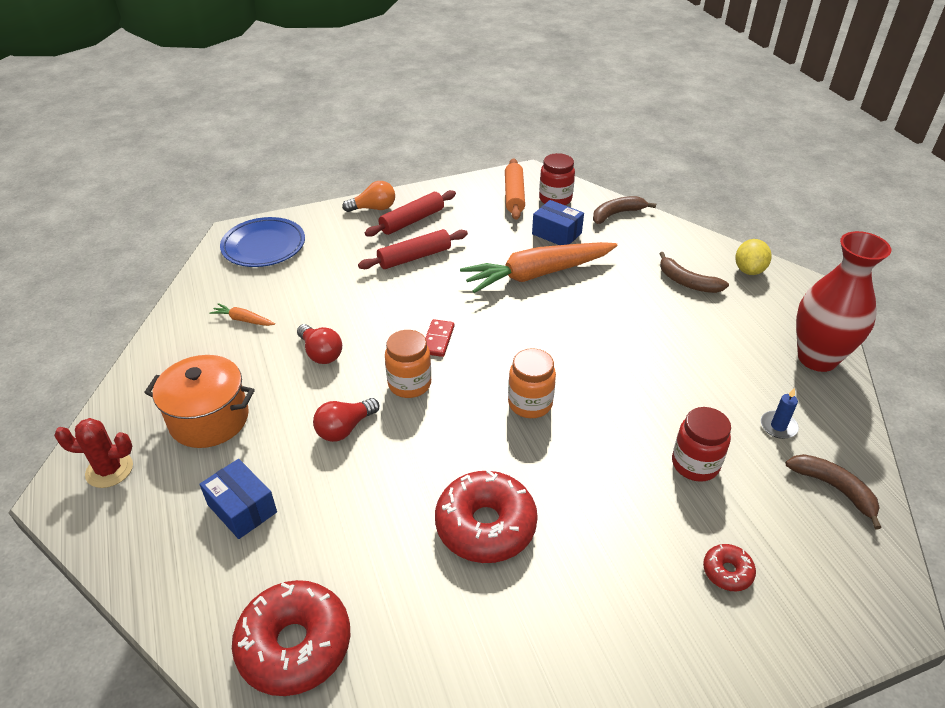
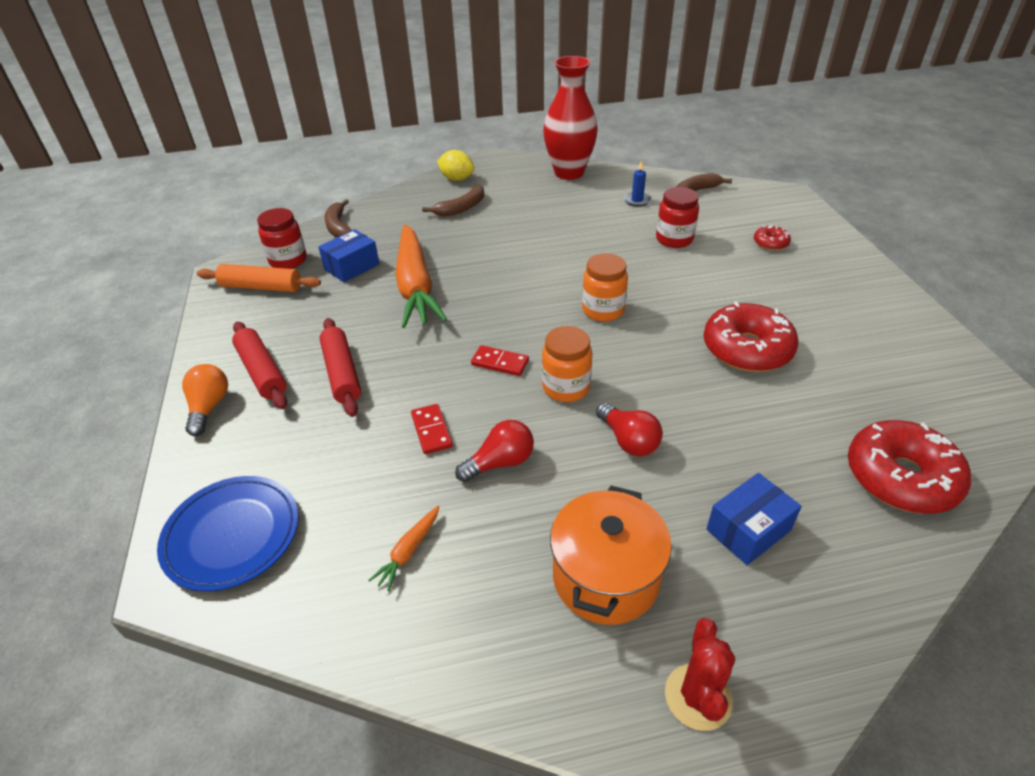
camera: 80 degrees left, 0 degrees up
none -> red domino [411,404,453,454]

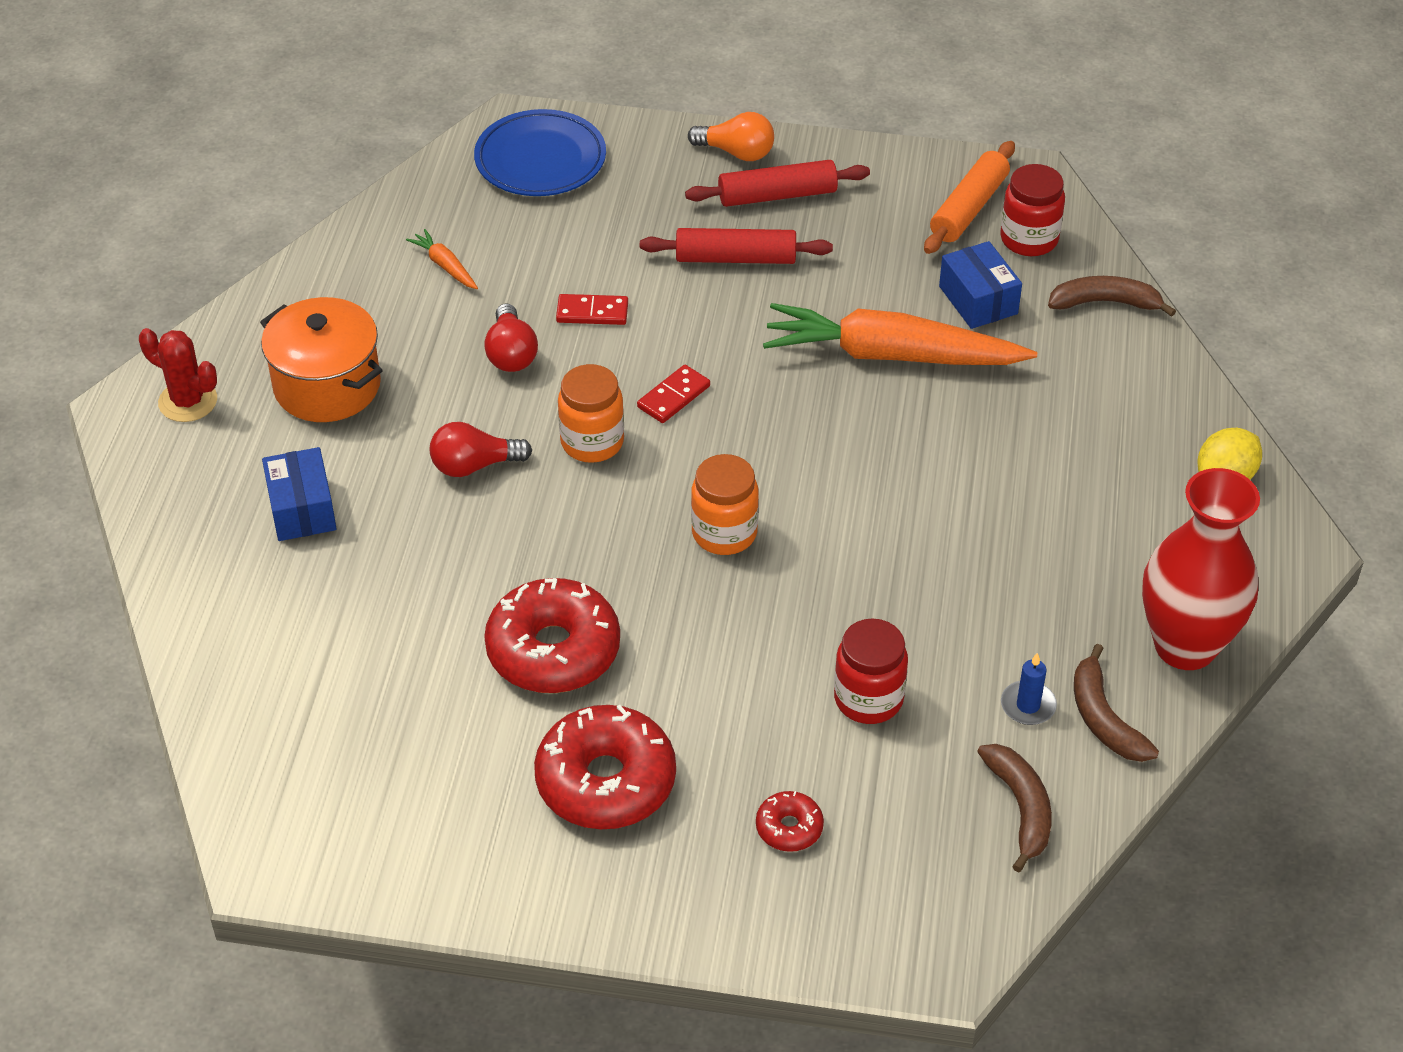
camera: 110 degrees right, 5 degrees up
brown banana [422,185,484,217] -> brown banana moved to [1074,644,1159,762]
red donut [848,420,971,514] -> red donut moved to [534,705,676,829]

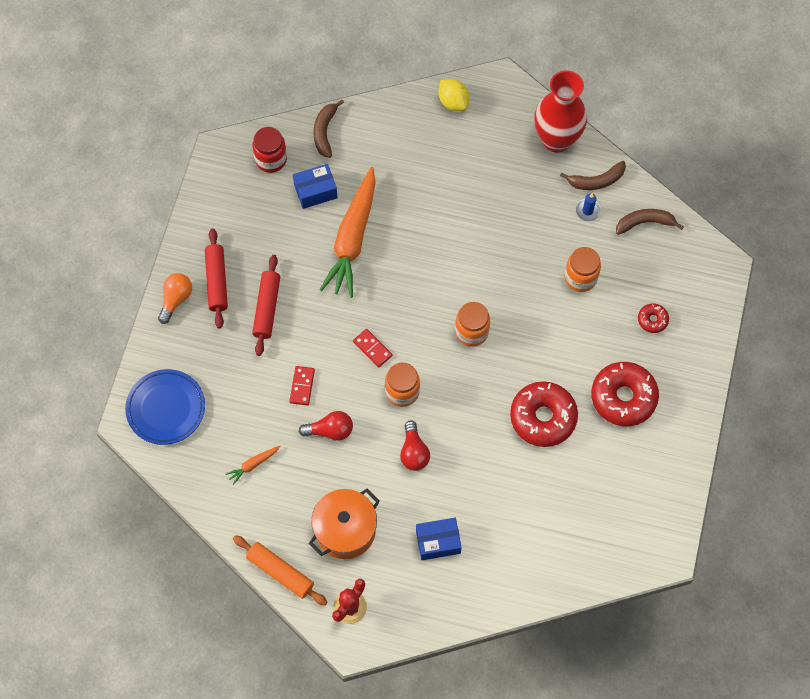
camera: 85 degrees left, 20 degrees up
red jar [834,618,908,724] -> orange jar [565,247,601,292]
orange rolling pin [924,141,1015,254] -> orange rolling pin moved to [233,535,328,606]

